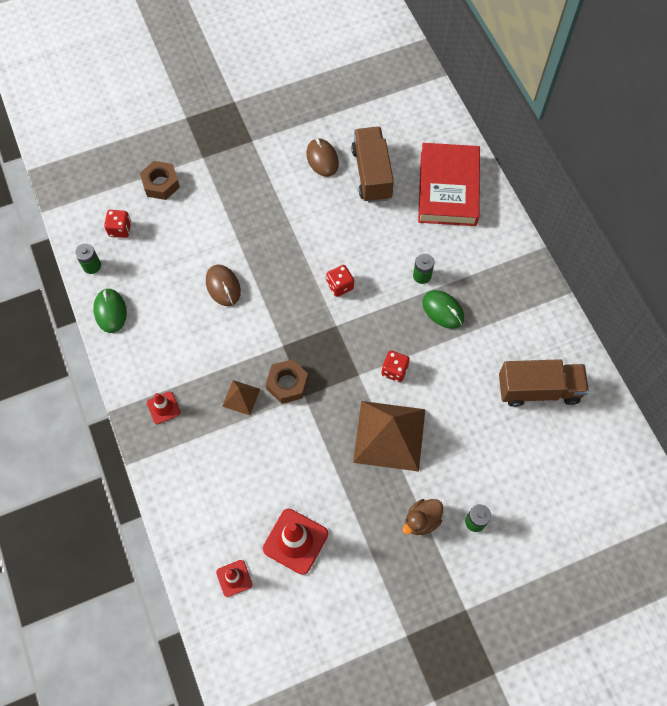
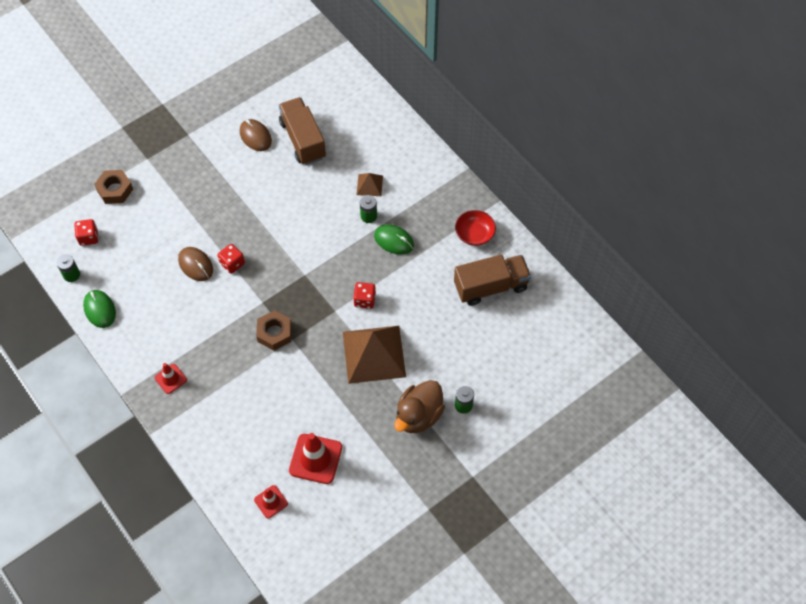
camera: 15 degrees left, 5 degrees down
brown pyramid [222,380,260,415] -> brown pyramid moved to [357,173,383,196]
red dice [326,265,354,297] -> red dice moved to [218,244,245,274]
brown duck [402,499,443,535] -> brown duck [395,380,445,433], size x1.55
red book [418,143,480,226] -> none
none -> red bowl [455,210,496,246]

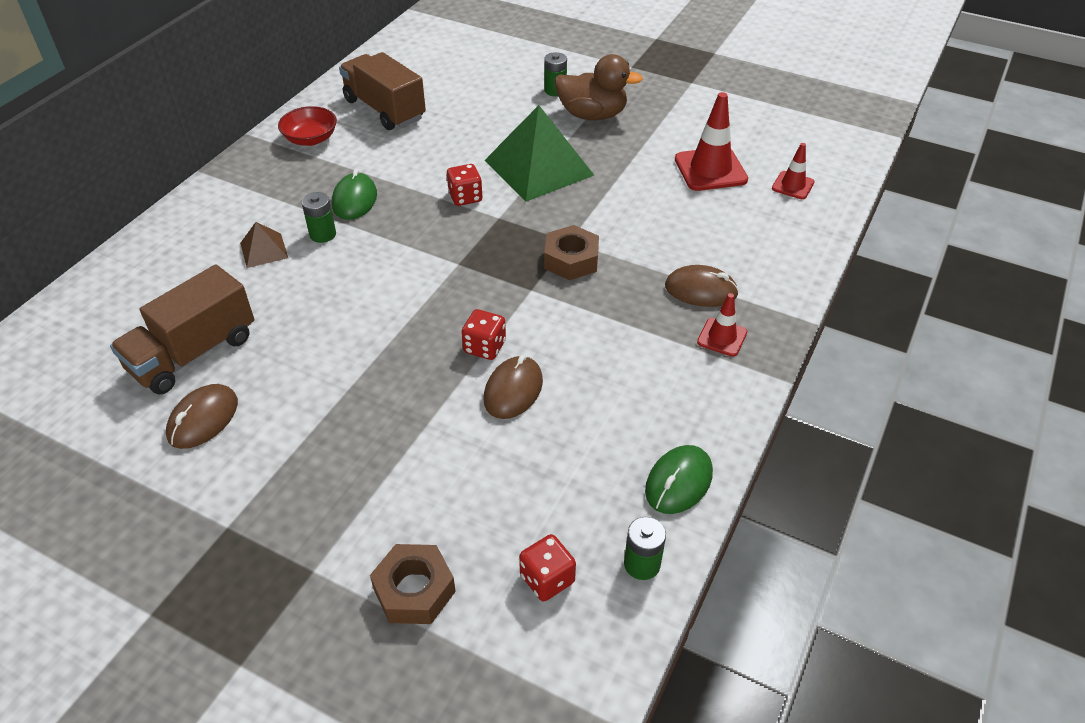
camera: 115 degrees left, 15 degrees down
brown pyramid [343,326,406,384] -> green pyramid [485,105,594,202]
none -> brown mouse [665,265,739,307]

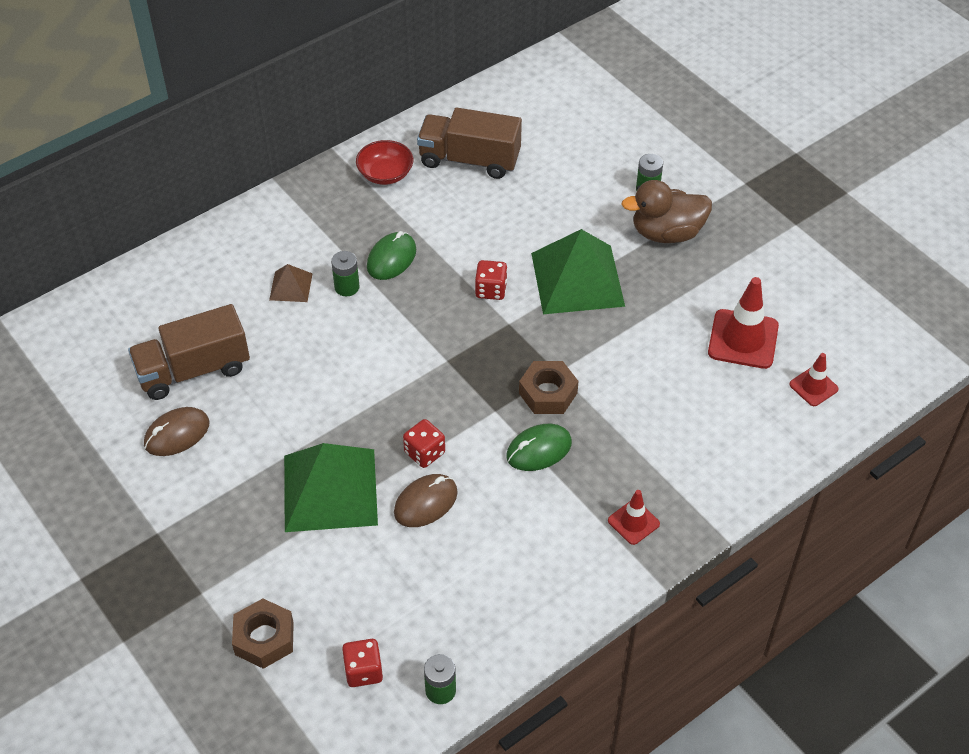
camera: 25 degrees right, 5 degrees up
brown truck [339,52,426,130] -> brown truck turned 60 degrees counterclockwise [417,108,522,179]
brown duck [555,54,643,120] -> brown duck turned 135 degrees clockwise [621,180,712,243]
green mouse [645,445,713,514] -> green mouse moved to [506,424,572,471]
brown mouse [665,265,739,307] -> none
none -> green pyramid [284,443,378,532]

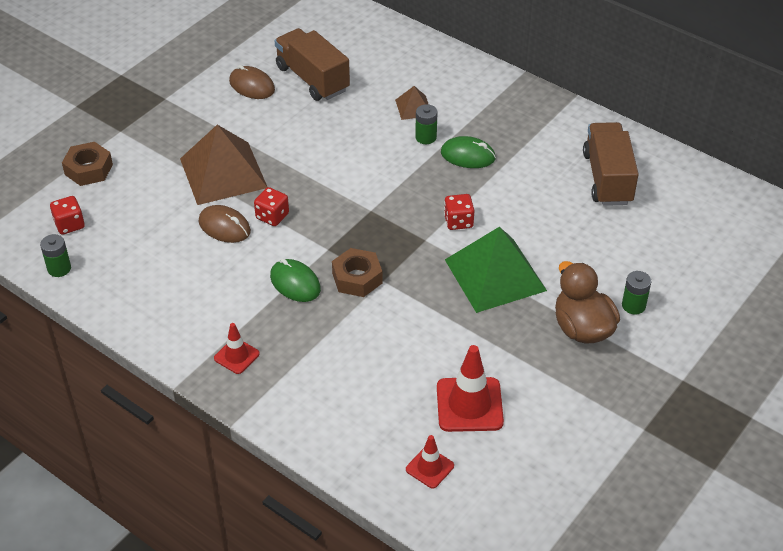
camera: 75 degrees right, 5 degrees down
green pyramid [284,443,378,532] -> brown pyramid [180,125,267,205]
red bowl [356,140,414,185] -> none

